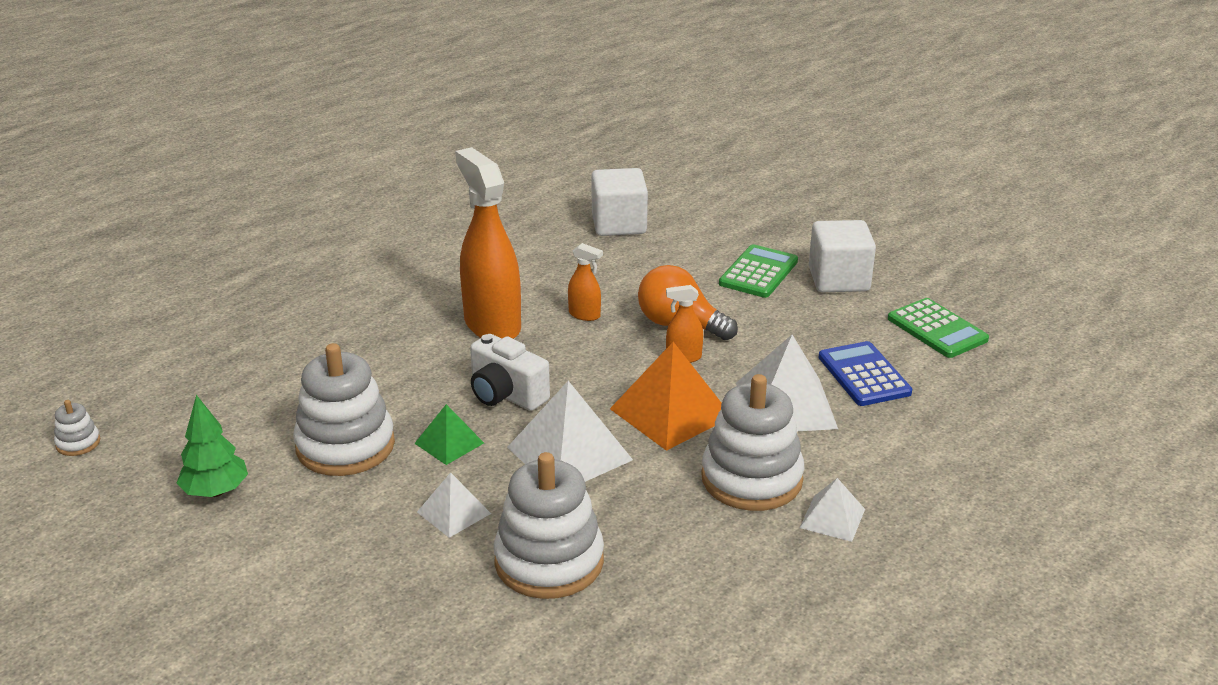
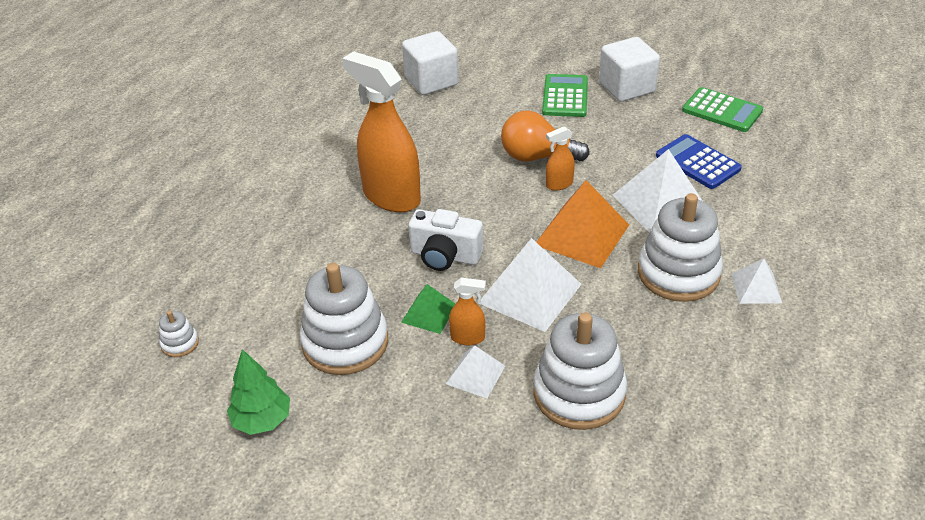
camera: 20 degrees left, 10 degrees up
white stacking toy [54,400,100,456] -> white stacking toy moved to [159,311,199,357]
orange spray bottle [568,243,603,321] -> orange spray bottle moved to [449,277,486,345]

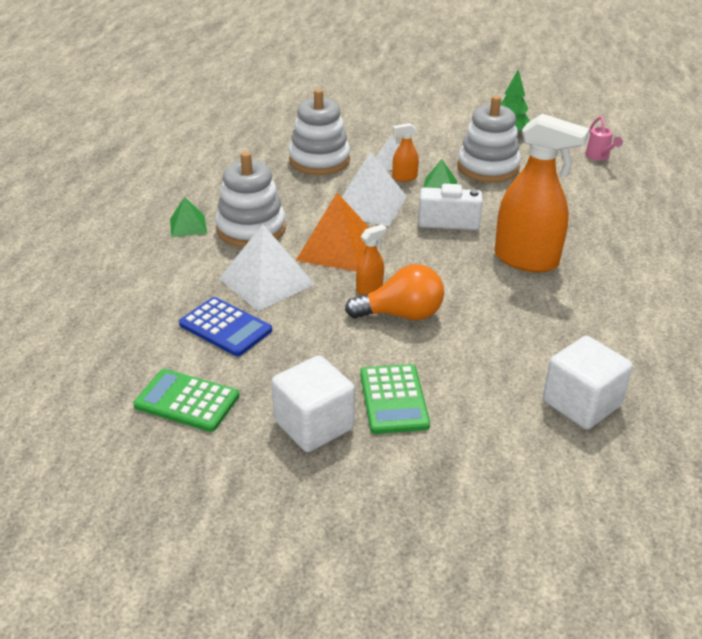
camera: 165 degrees right, 5 degrees down
white stacking toy [159,311,199,357] -> pink watering can [585,116,623,161]
white pyramid [731,258,782,304] -> green pyramid [170,197,207,237]

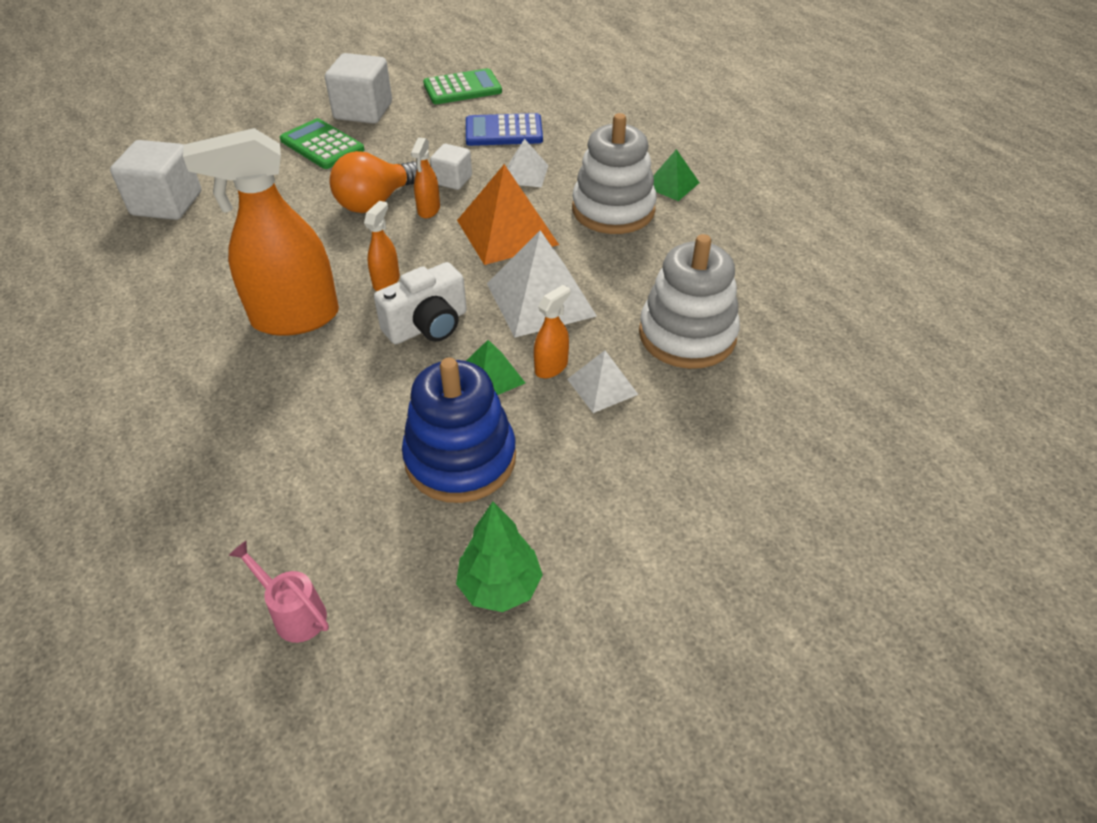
camera: 140 degrees right, 10 degrees up
white pyramid [219,224,315,311] -> white pyramid [507,139,549,187], size x0.55
white stacking toy [457,96,521,182] -> blue stacking toy [402,358,516,503]
none -> orange spray bottle [364,201,400,291]
none -> white cube [430,144,472,190]

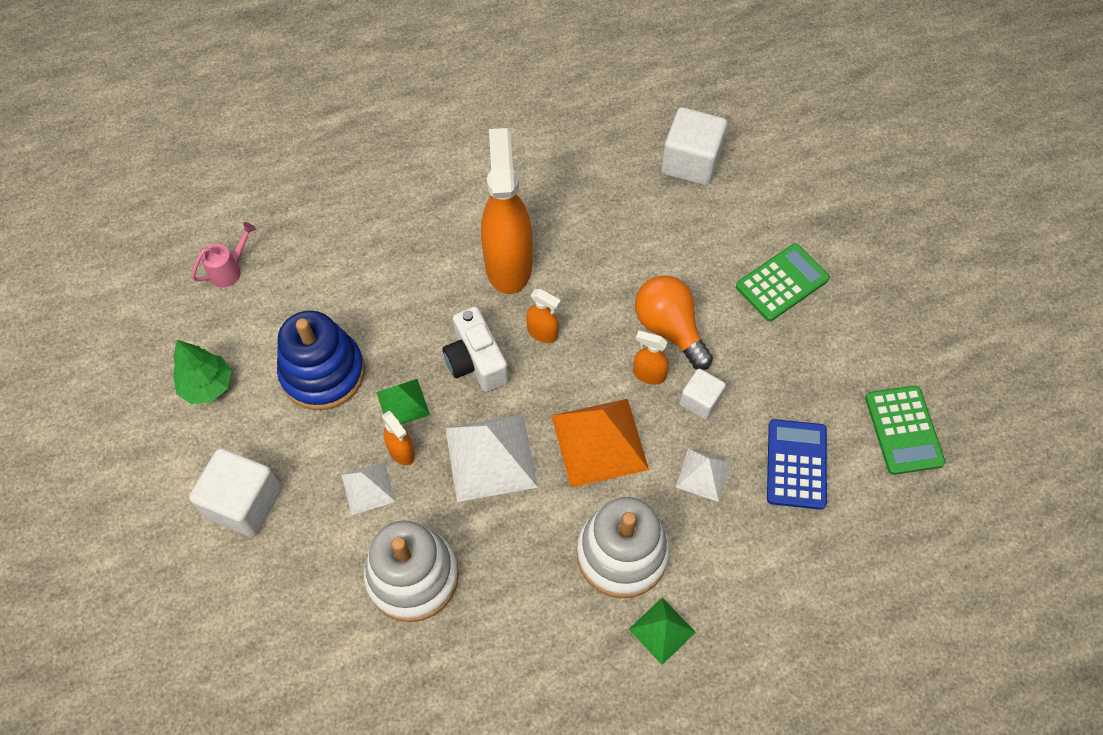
camera: 100 degrees right, 15 degrees up
white cube [325,53,392,124] -> white cube moved to [189,448,282,537]

